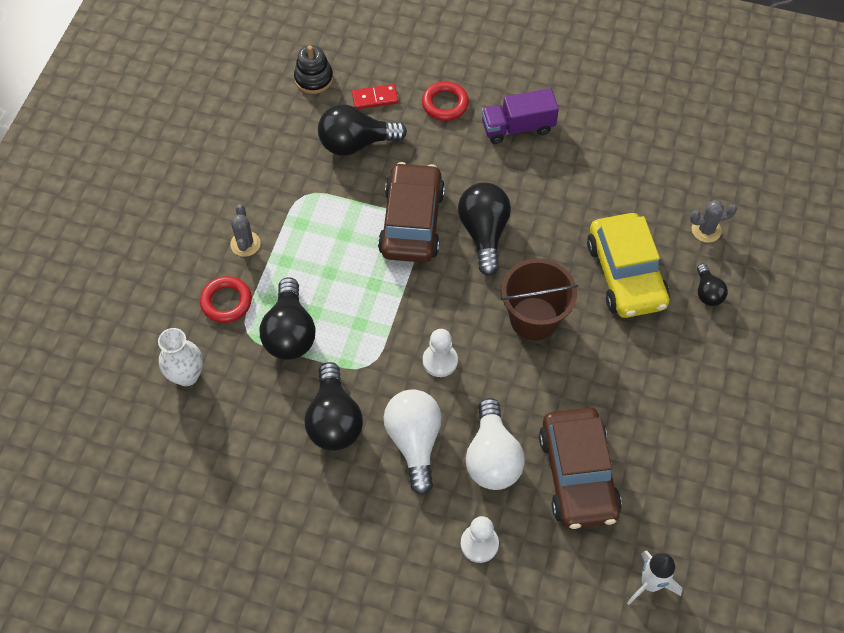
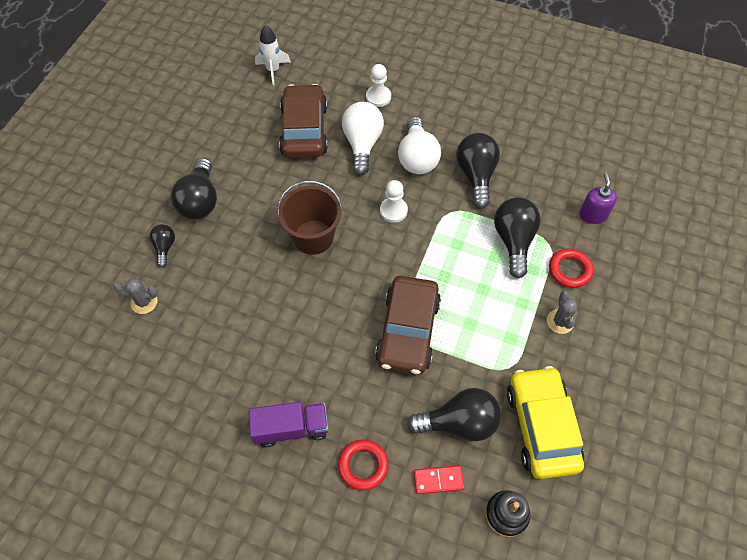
camera: 175 degrees left, 0 degrees up
white vase [158,328,203,386] -> purple soap dispenser [580,172,617,224]
black light bulb [458,182,511,276] -> black light bulb moved to [171,158,217,219]
yellow car [587,213,670,318] -> yellow car moved to [507,366,584,479]

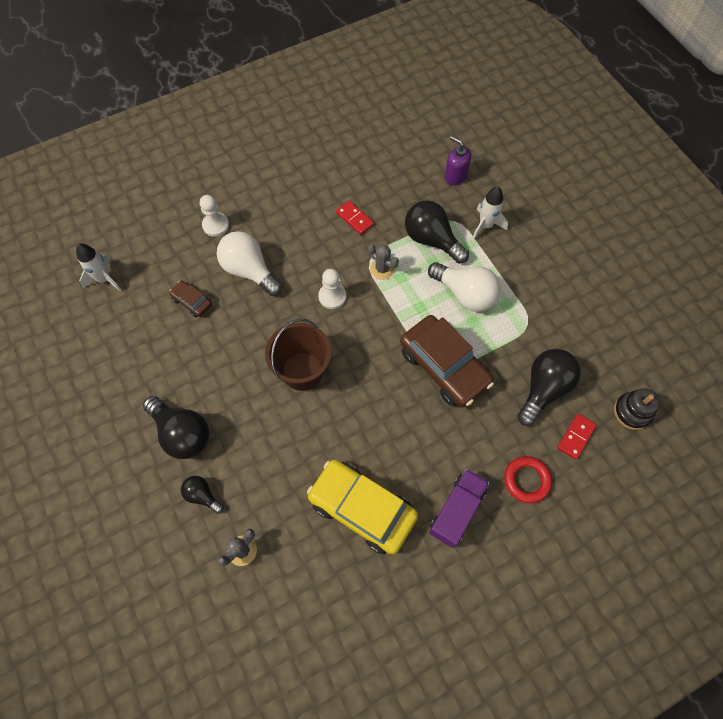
camera: 50 degrees left, 5 degrees up
brown car [279,84,328,158] -> brown car [169,280,212,317], size x0.47
white light bulb [398,117,441,174] -> white light bulb moved to [428,262,501,312]
black light bulb [457,133,500,209] -> red domino [336,201,374,235]
yellow car [507,366,584,479] -> yellow car moved to [307,460,418,555]
grey cactus [547,291,578,334] -> grey cactus moved to [368,244,399,280]
red ring [549,248,593,288] -> white rocket [472,186,508,240]

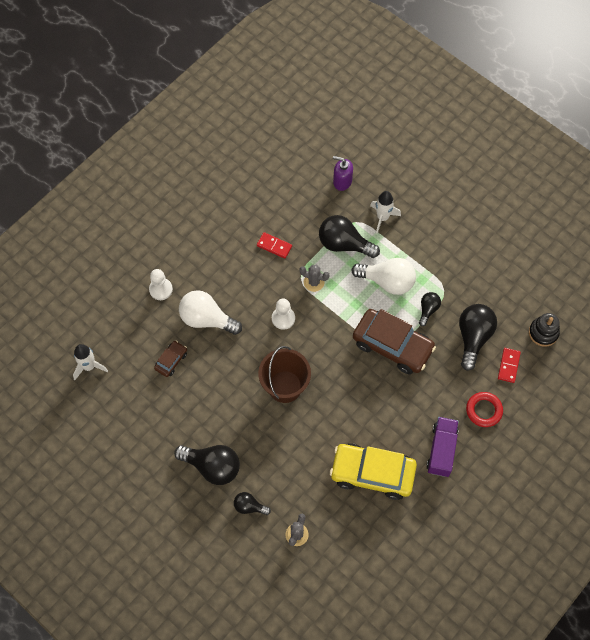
camera: 20 degrees left, 0 degrees up
brown car [169,280,212,317] -> brown car turned 105 degrees clockwise [154,341,187,377]
none -> black light bulb [419,292,441,326]

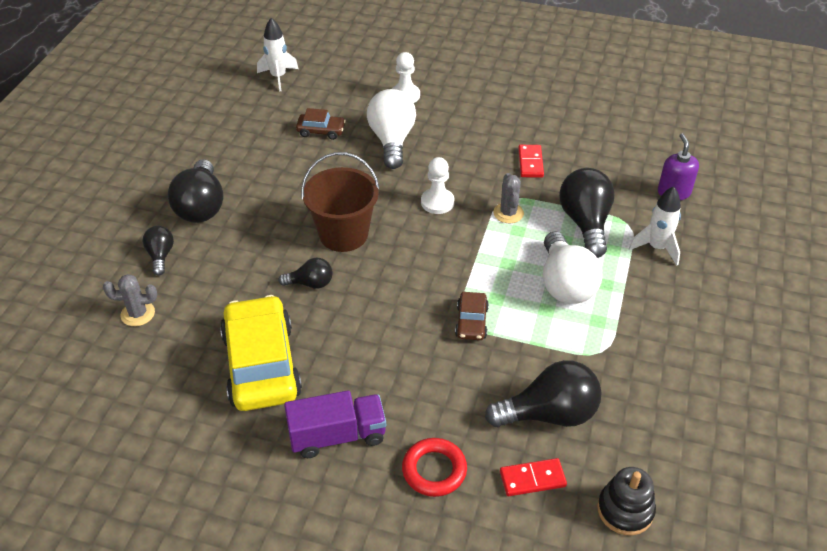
camera: 65 degrees right, 20 degrees down
brown car [353,309,436,374] -> brown car [455,292,489,340], size x0.47
black light bulb [419,292,441,326] -> black light bulb moved to [278,258,333,289]

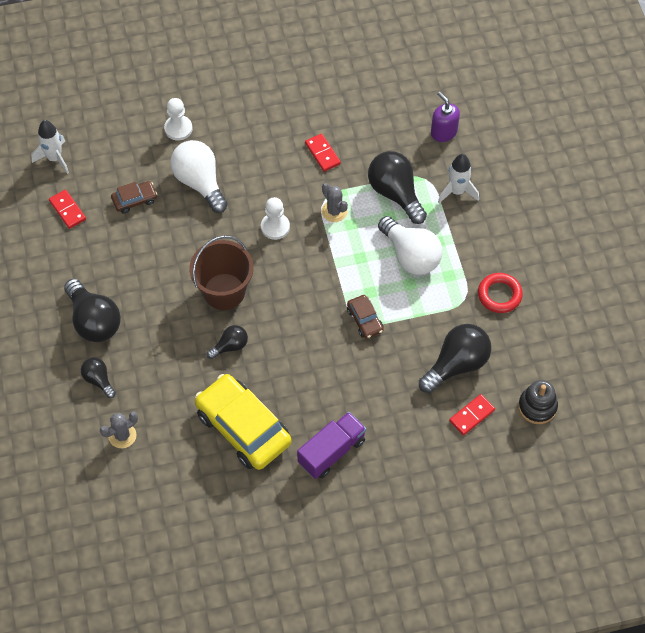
camera: 30 degrees left, 15 degrees up
red ring [402,438,467,497] -> red ring moved to [478,273,523,313]
none -> red domino [49,190,86,229]

